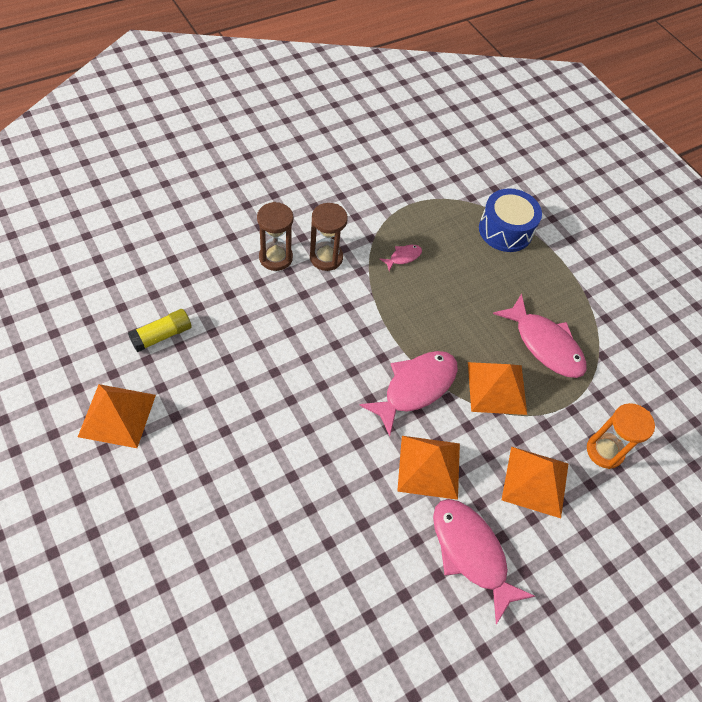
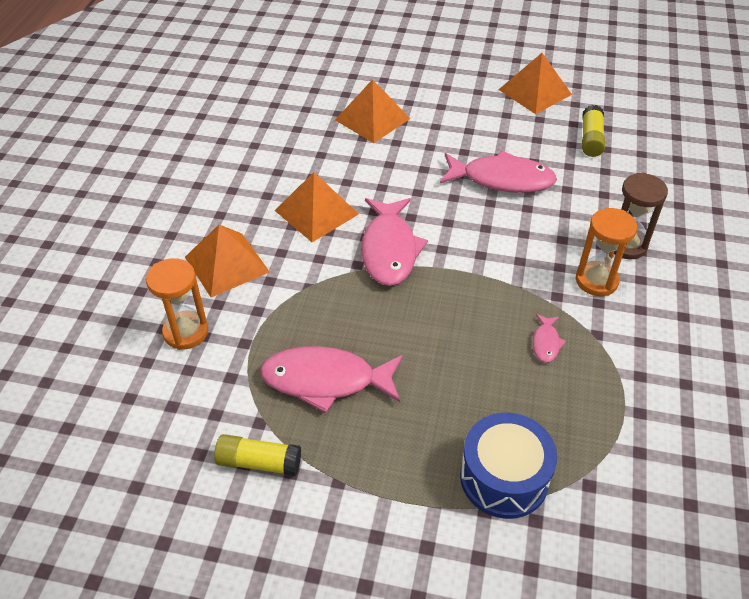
camera: 140 degrees right, 10 degrees down
brown hourglass [310,203,348,271] -> orange hourglass [575,208,637,296]
pink fish [433,499,535,624] -> pink fish moved to [440,151,557,193]
orange pyramid [468,362,527,415] -> orange pyramid moved to [335,79,410,143]
none -> yellow glue stick [214,434,301,476]

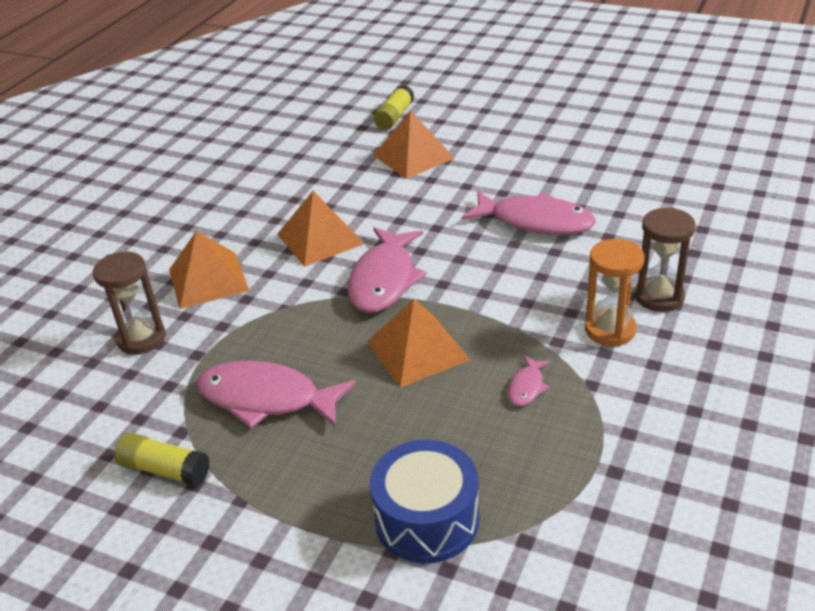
camera: 15 degrees right, 10 degrees down
orange hourglass [146,258,208,350] -> brown hourglass [93,252,166,354]
orange pyramid [499,53,572,114] -> orange pyramid moved to [367,299,470,388]
yellow glue stick [582,105,605,157] -> yellow glue stick moved to [374,85,414,130]

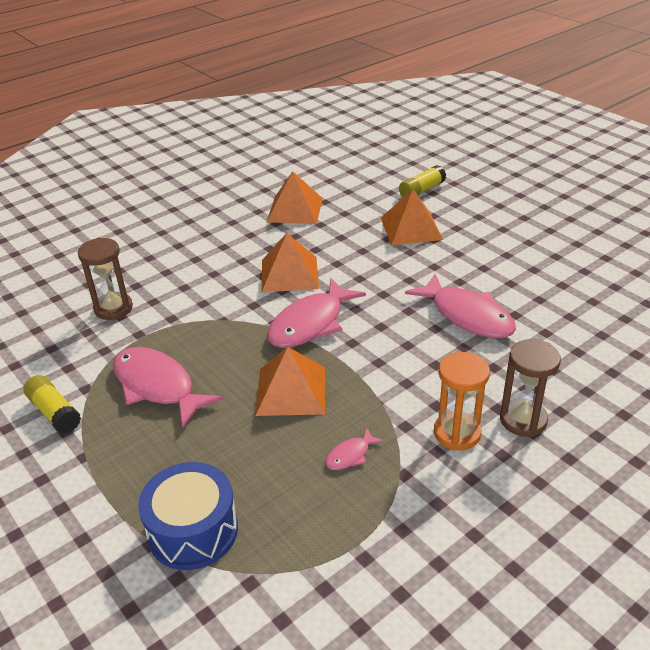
camera: 25 degrees right, 0 degrees up
orange pyramid [169,231,250,309] -> orange pyramid moved to [267,171,323,224]

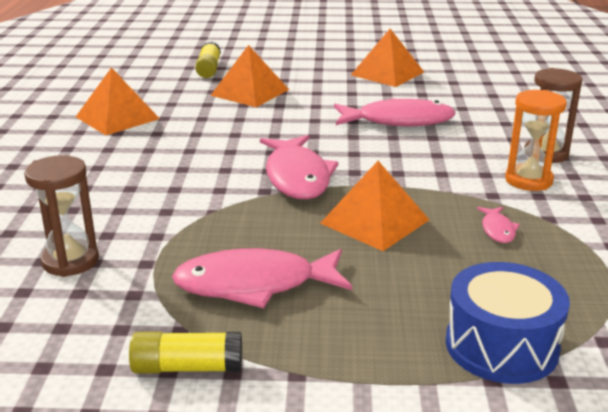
camera: 50 degrees left, 10 degrees down
orange pyramid [262,233,319,292] -> orange pyramid moved to [351,29,424,87]

